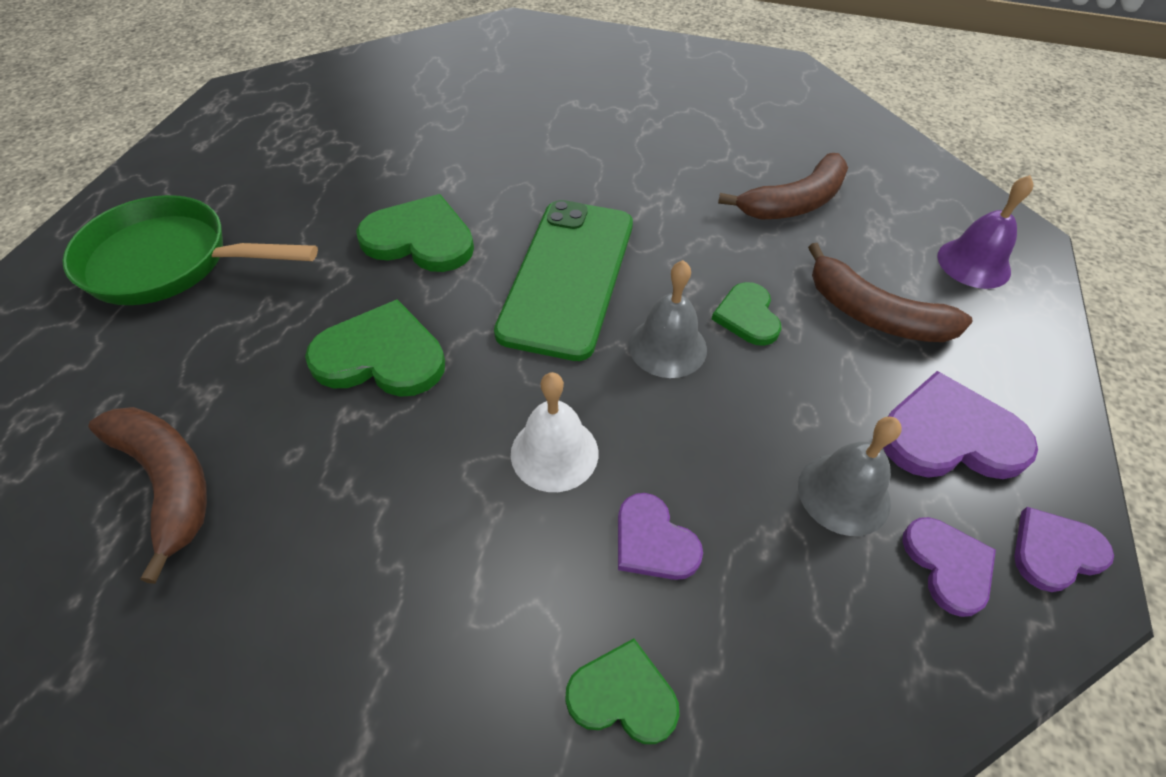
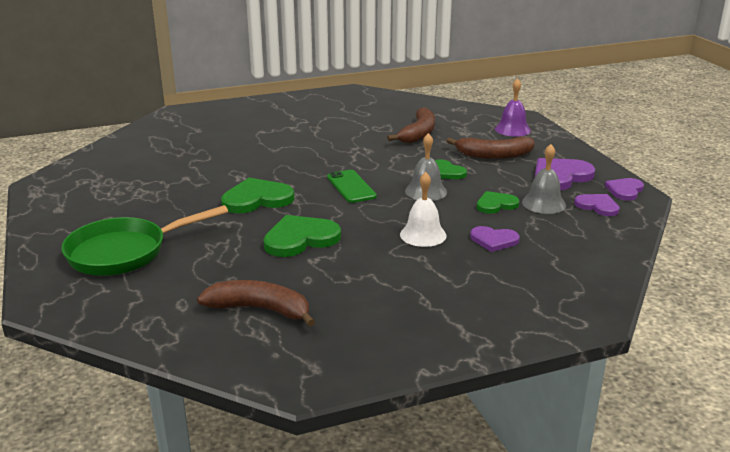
camera: 35 degrees left, 25 degrees down
green phone [494,200,633,361] -> green phone [327,170,377,203], size x0.56
green heart [565,638,680,744] -> green heart moved to [477,191,519,214]

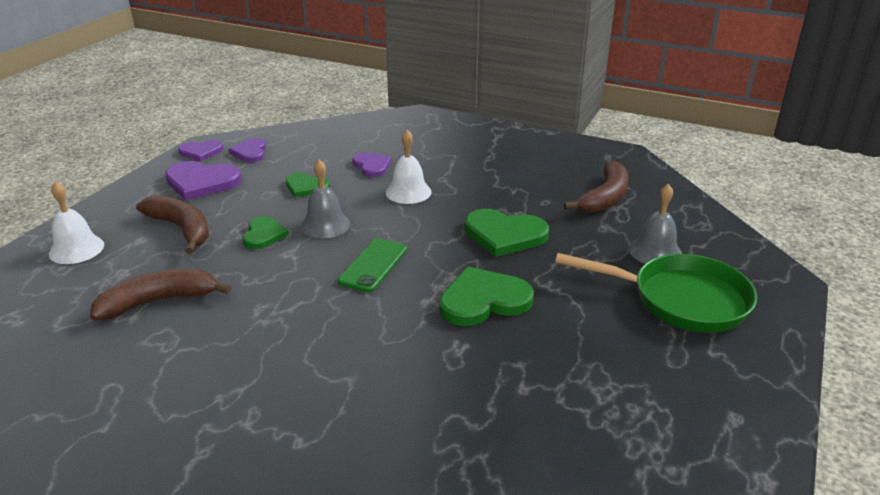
camera: 135 degrees left, 5 degrees up
brown banana [197,280,315,327] -> brown banana turned 120 degrees counterclockwise [564,161,629,213]
green heart [221,178,294,214] -> green heart turned 135 degrees clockwise [439,267,534,326]
purple bell [495,78,531,137] -> white bell [49,181,104,264]
grey bell [522,144,566,214] -> grey bell moved to [629,184,682,264]

